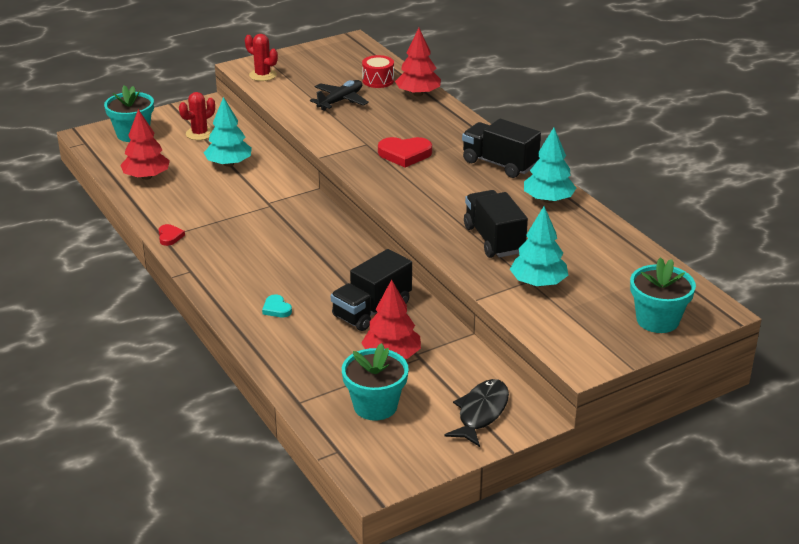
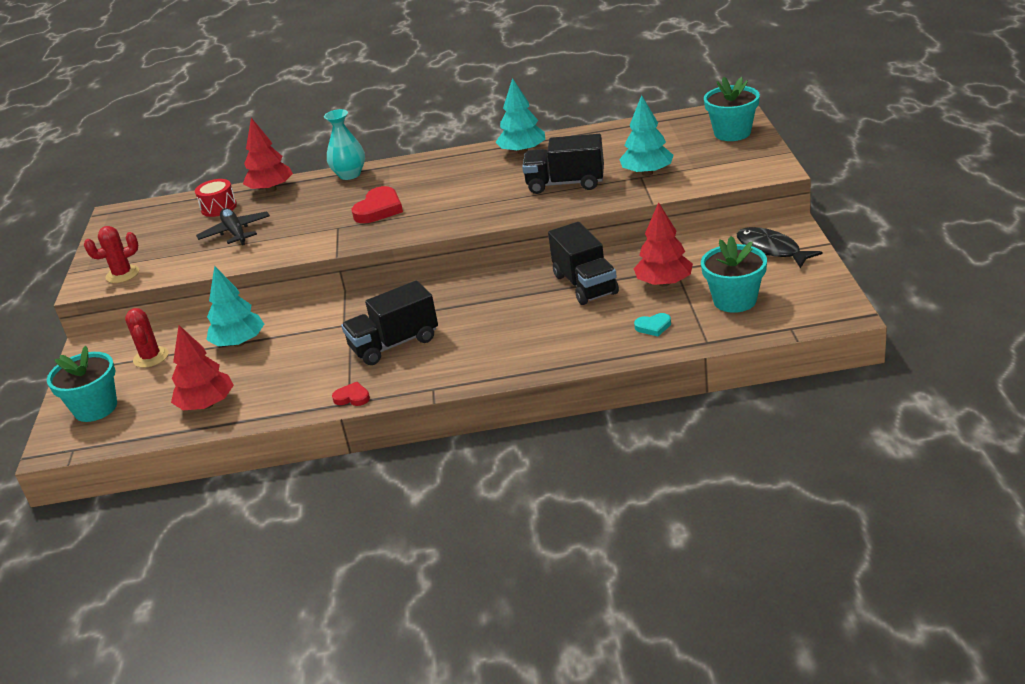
camera: 60 degrees left, 0 degrees up
turquoise heart [262,294,292,318] -> turquoise heart moved to [634,313,671,336]
black truck [462,119,541,178] -> black truck moved to [341,280,438,365]
none -> turquoise vase [324,109,365,180]

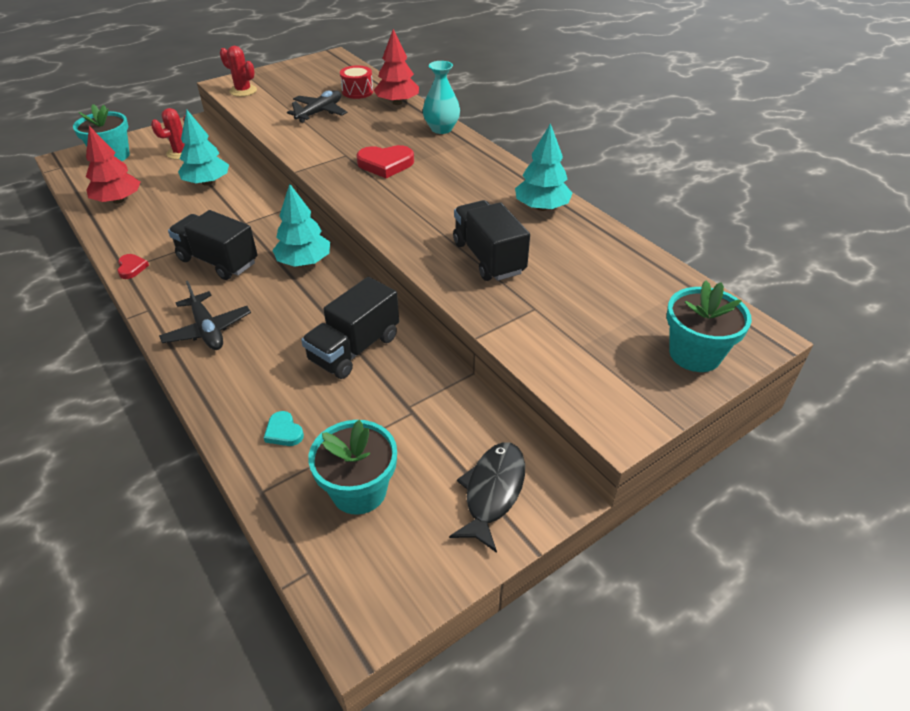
camera: 55 degrees right, 10 degrees up
turquoise tree [619,95,674,176] -> turquoise tree moved to [272,184,330,267]
red tree [633,202,693,287] -> none
none -> black plane [159,281,251,350]

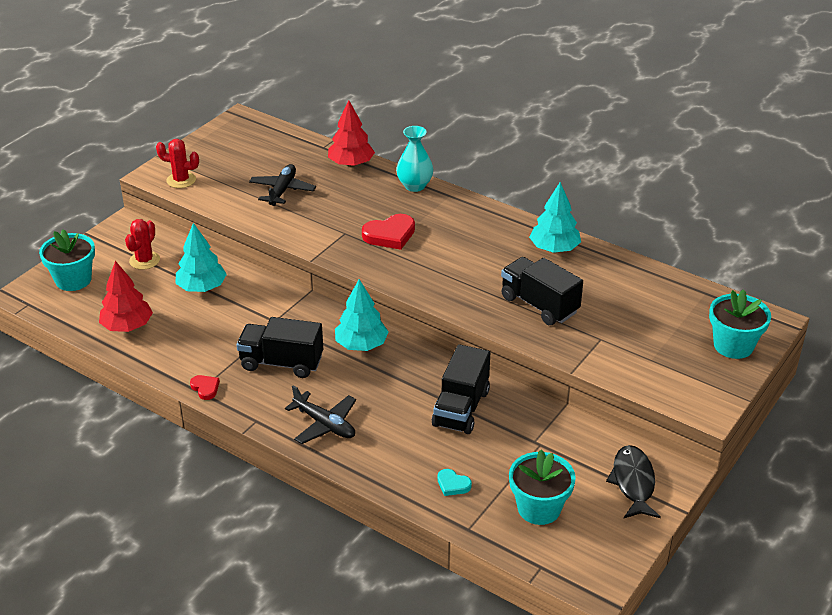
camera: 20 degrees left, 5 degrees down
red drum [340,65,373,99] -> none

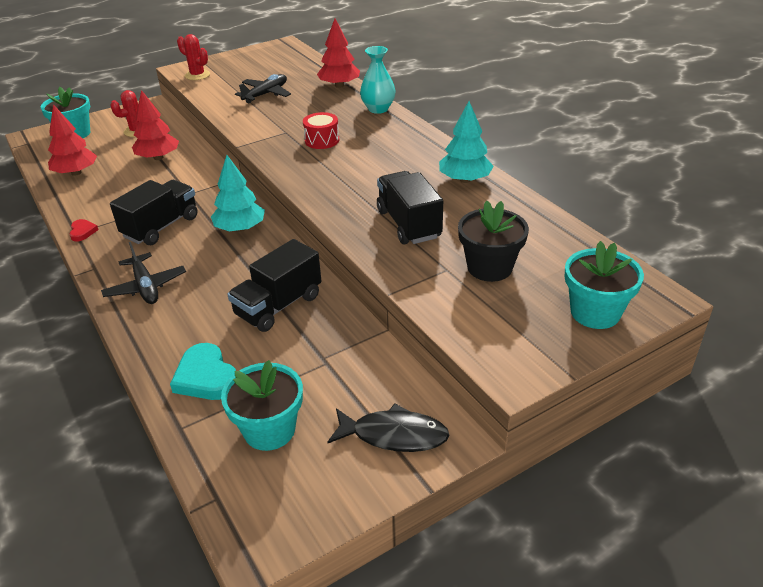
camera: 25 degrees right, 0 degrees up
turquoise tree [175,223,227,292] -> red tree [132,90,179,160]
black truck [236,317,323,378] -> black truck turned 90 degrees clockwise [110,180,198,245]
red heart [362,214,415,250] -> red drum [303,112,339,149]
turquoise heart [438,469,472,496] -> turquoise heart [170,343,236,400], size x1.82
black fish [606,445,661,518] -> black fish turned 75 degrees clockwise [327,403,449,452]
none -> black flower pot [458,201,529,282]

